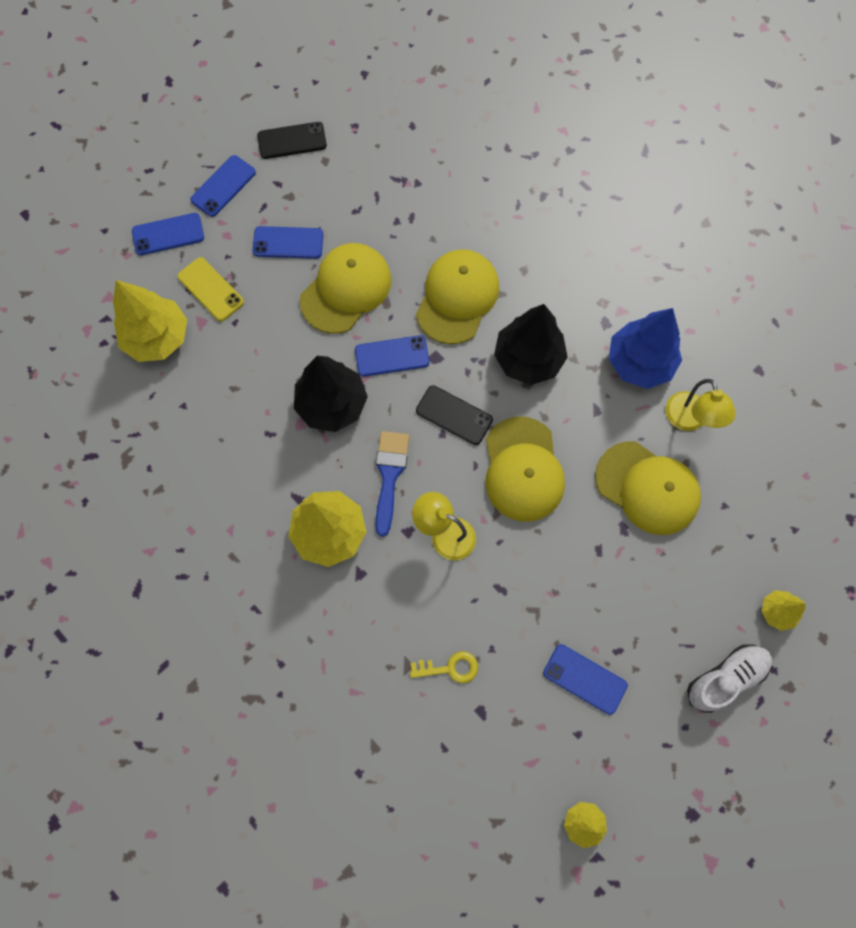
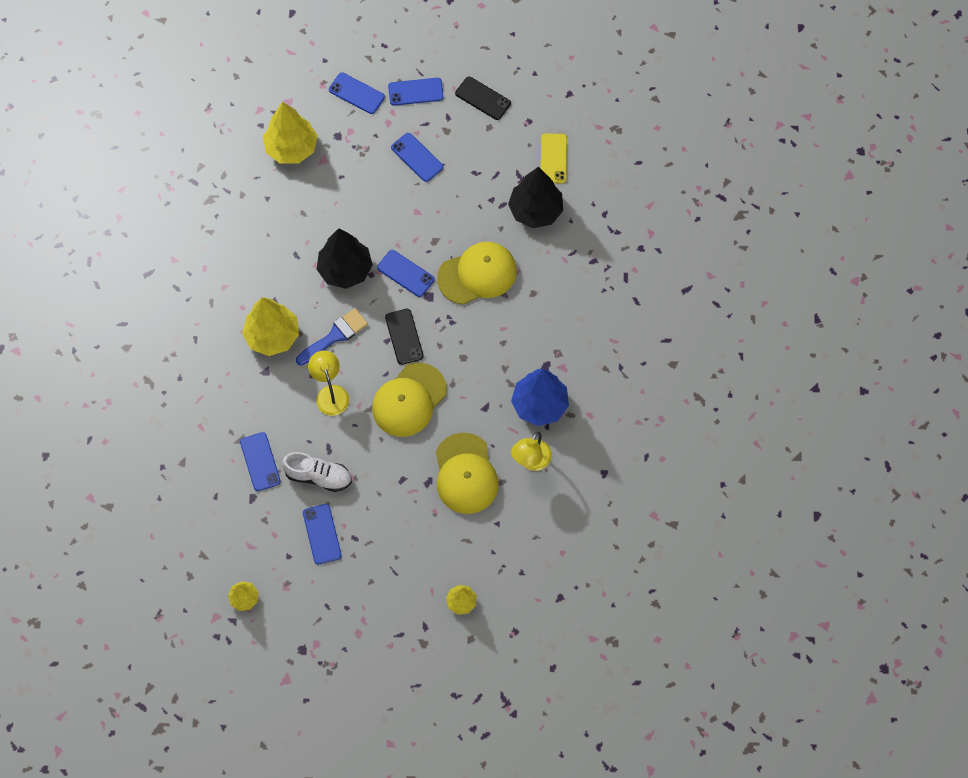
camera: 45 degrees right, 5 degrees down
yellow phone [177,257,244,321] -> yellow phone moved to [541,133,567,184]
yellow cap [300,243,391,334] -> none
yellow key [410,651,478,683] -> blue phone [240,432,281,491]
black tree [494,304,568,385] -> black tree moved to [508,167,563,228]
white shoe [687,644,772,713] -> white shoe moved to [282,452,352,492]

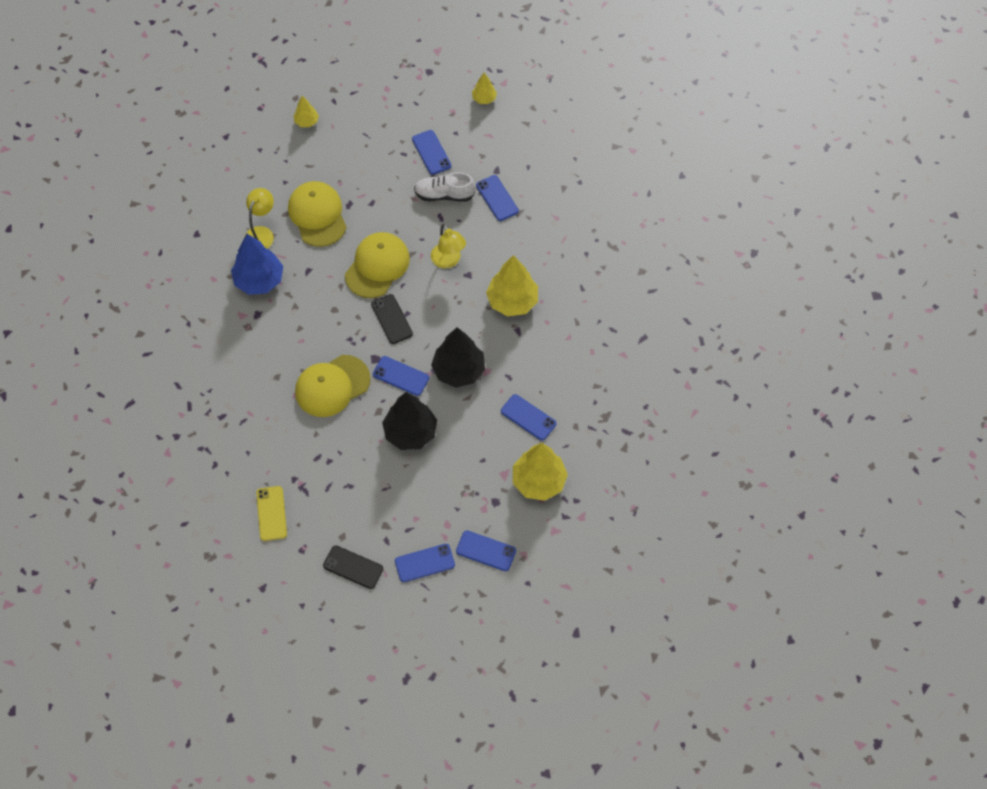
camera: 170 degrees right, 5 degrees down
blue brush [296,308,368,365] -> none
blue phone [391,133,443,182] -> blue phone moved to [501,394,557,441]
black tree [508,167,563,228] -> black tree moved to [382,392,437,450]

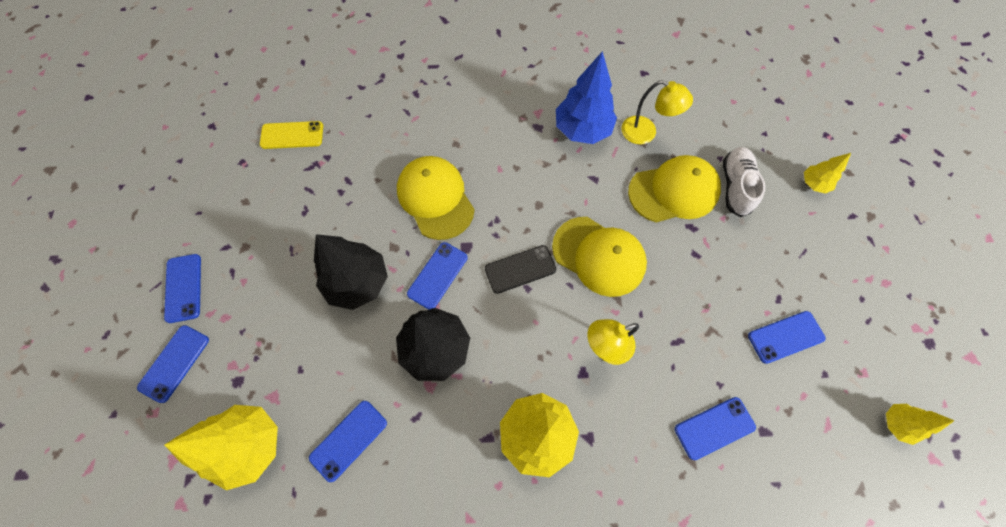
camera: 95 degrees right, 5 degrees up
black phone [323,545,383,589] -> none
white shoe [414,172,475,201] -> white shoe moved to [723,147,765,217]

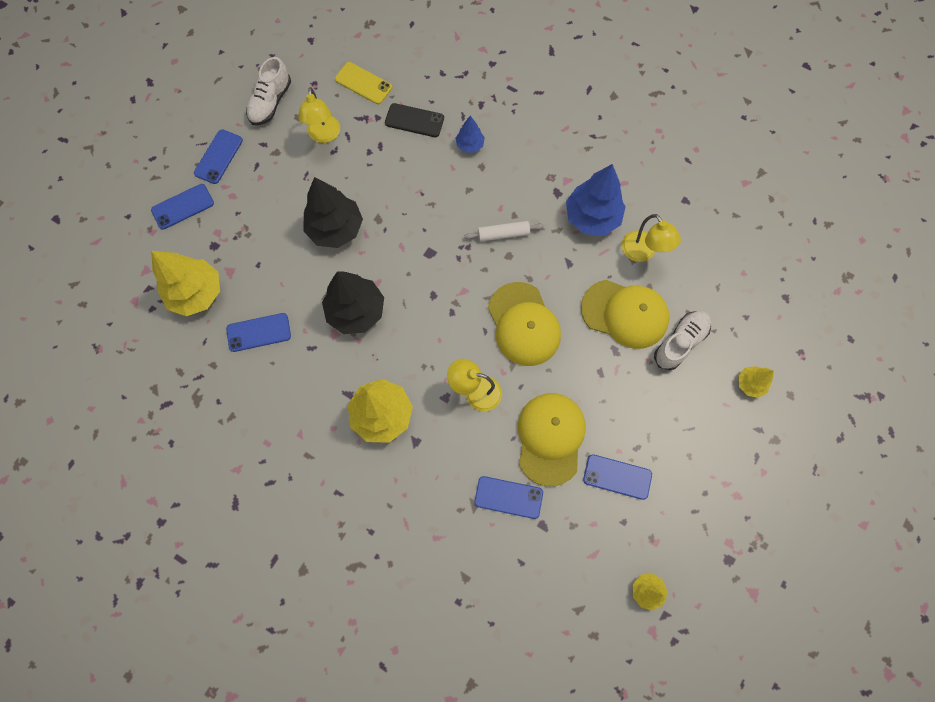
camera: 35 degrees right, 5 degrees up
yellow cap [397,156,475,240] -> yellow cap moved to [518,393,586,486]
blue phone [407,242,468,310] -> none
black phone [485,245,556,294] -> black phone moved to [385,103,444,137]
none -> white shoe [246,57,291,125]
none -> yellow lamp [298,87,340,143]
none -> blue tree [456,116,485,153]
none -> white rolling pin [464,221,544,242]

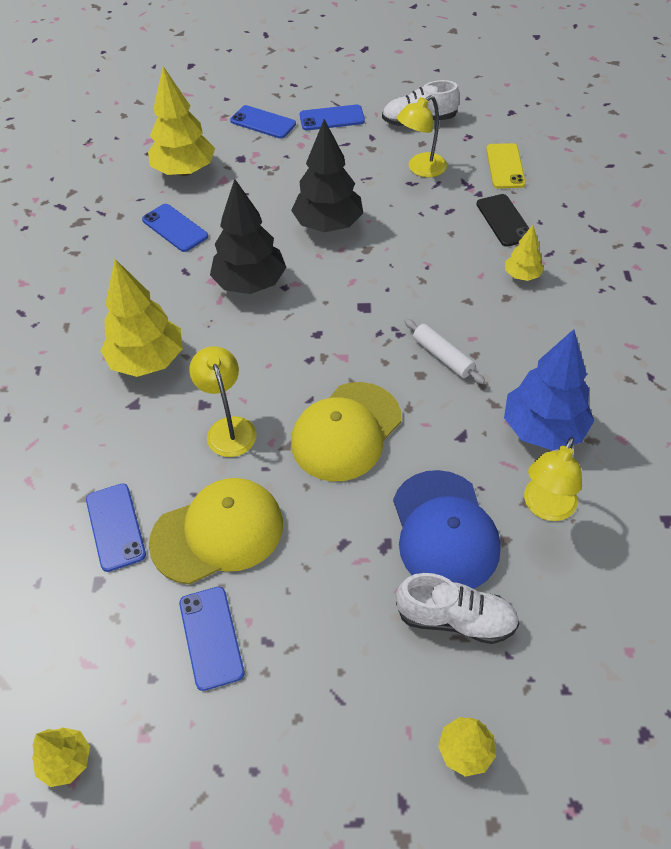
camera: 60 degrees right, 20 degrees down
blue tree [456,116,485,153] -> yellow tree [505,225,544,281]
yellow cap [581,280,670,349] -> blue cap [393,470,501,589]

